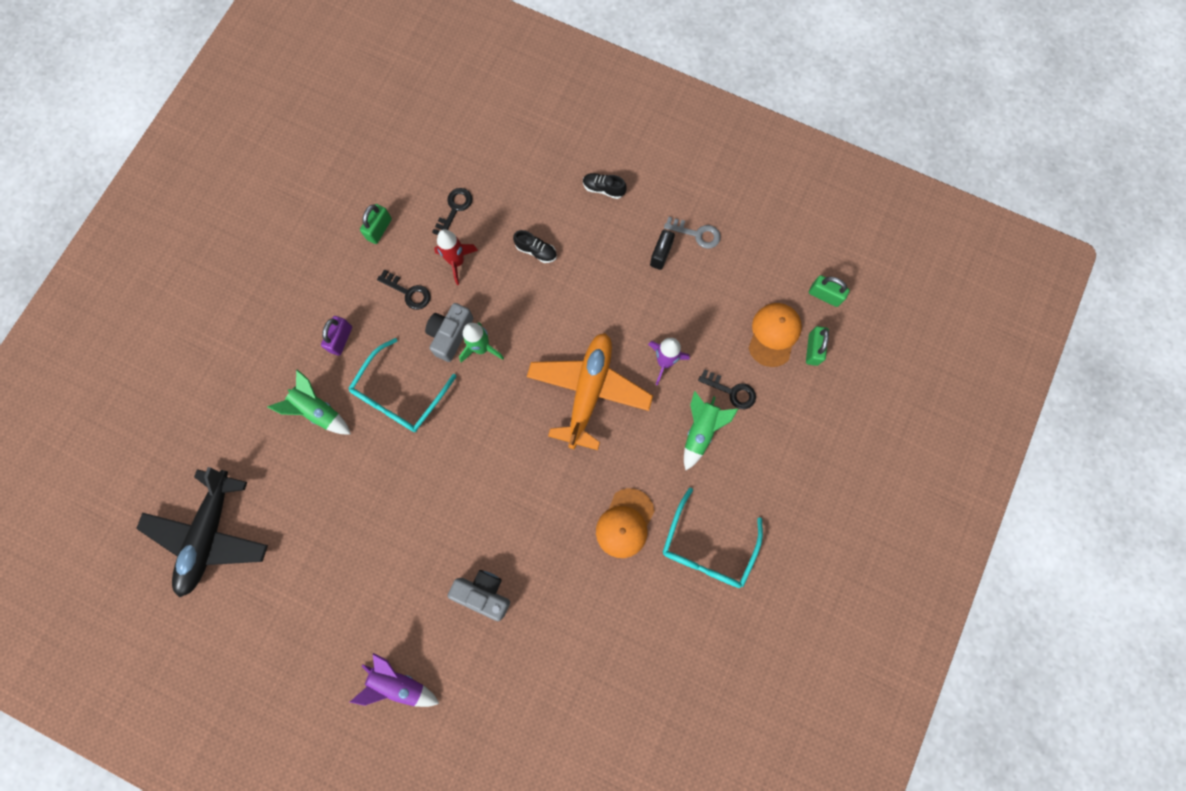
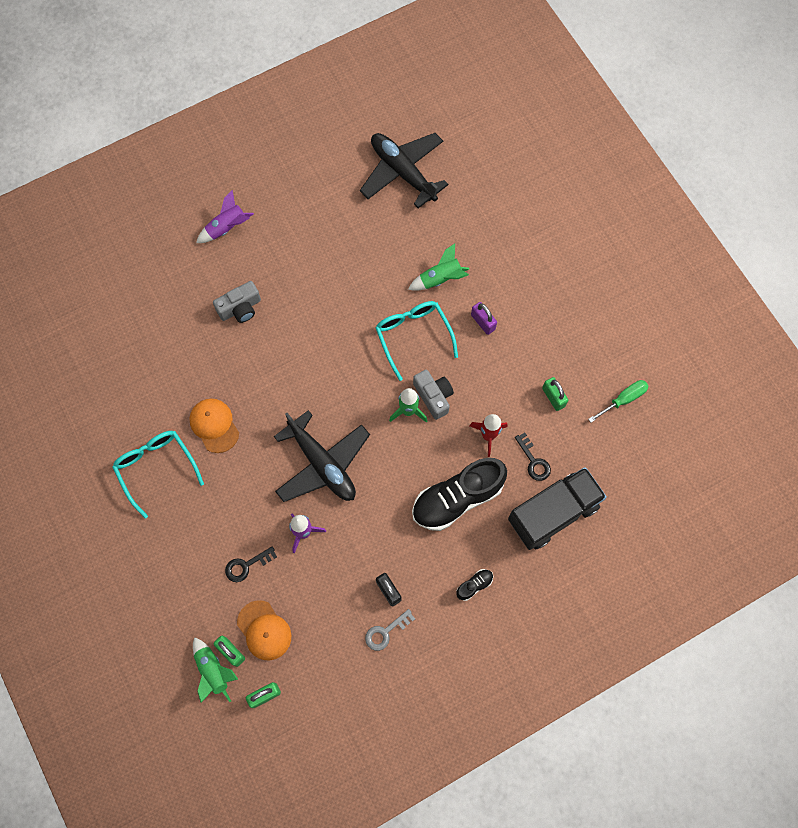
camera: 125 degrees right, 5 degrees down
black key [377,270,430,310] -> none
black shoe [513,230,557,263] -> black shoe [412,458,507,531], size x2.42
orange plane [527,333,653,450] -> black plane [274,410,370,502]
green rocket [684,391,738,470] -> green rocket moved to [193,637,238,703]
none -> black truck [508,467,607,550]
none -> green screwdriver [588,380,649,423]

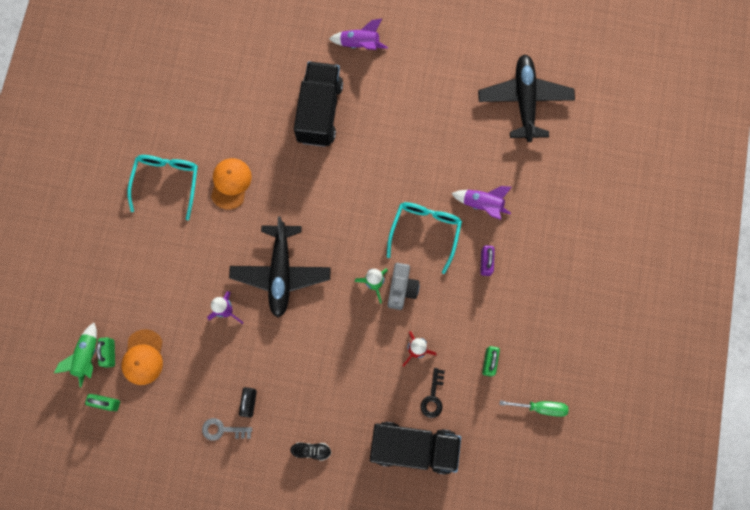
camera: 40 degrees right, 5 degrees up
grey camera [213,281,261,323] -> black truck [294,61,343,147]
black key [225,546,277,582] -> none
green rocket [408,243,469,291] -> purple rocket [451,186,512,220]
black shoe [412,458,507,531] -> none

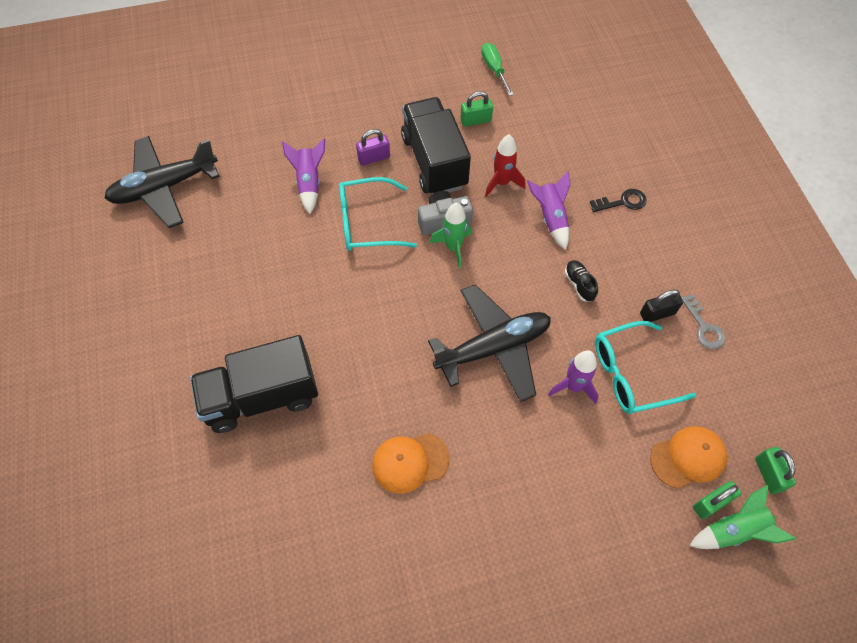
camera: 115 degrees left, 15 degrees down
turquoise glasses [127,155,198,220] -> turquoise glasses moved to [595,321,696,414]
black shoe [290,442,331,461] -> black shoe moved to [565,260,598,302]
purple rocket [329,18,388,50] -> purple rocket moved to [527,171,571,250]
black truck [370,422,461,475] -> black truck moved to [401,97,471,194]
black key [421,368,445,418] -> black key moved to [590,189,647,212]

